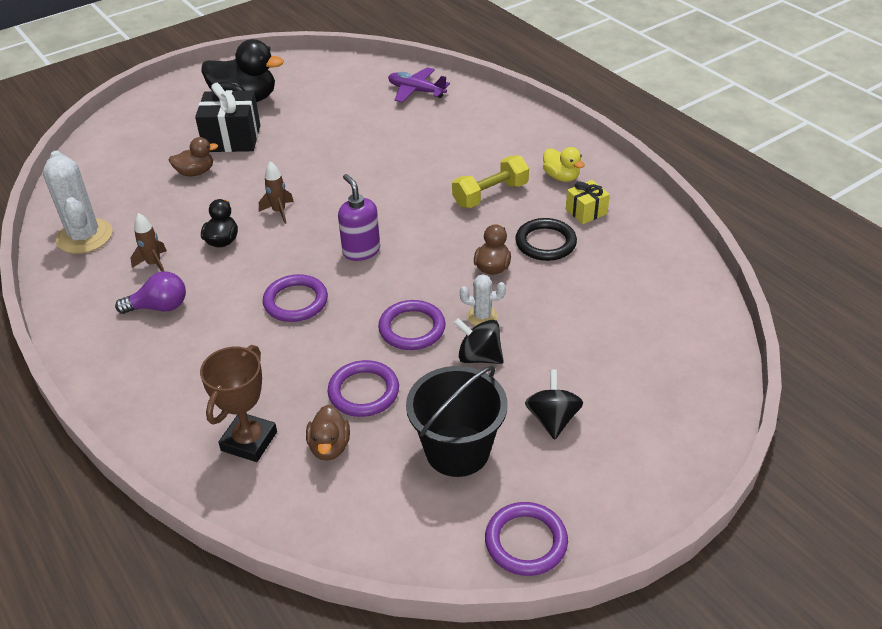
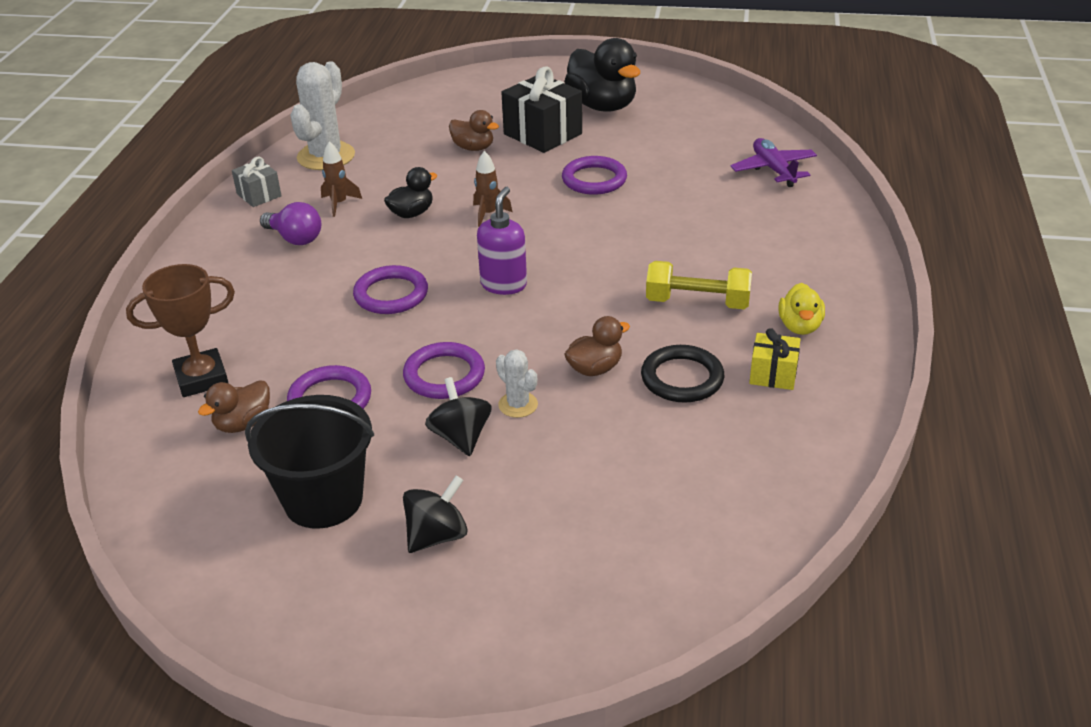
camera: 45 degrees right, 5 degrees down
purple ring [485,502,568,576] -> purple ring moved to [562,156,627,195]
none -> grey gift [232,156,281,207]

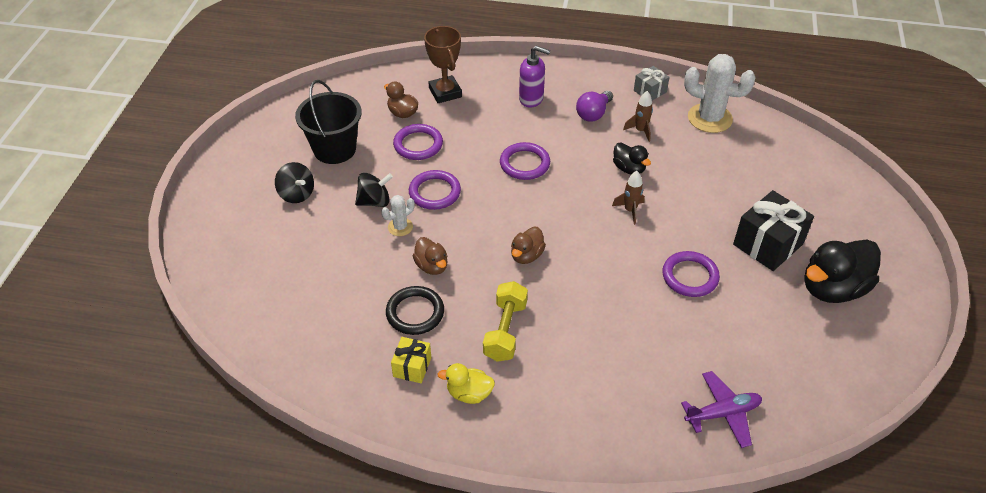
camera: 90 degrees right, 10 degrees up
brown duck [449,110,499,151] -> brown duck moved to [511,227,546,264]
purple soap dispenser [477,187,527,295] -> purple soap dispenser moved to [519,46,550,108]

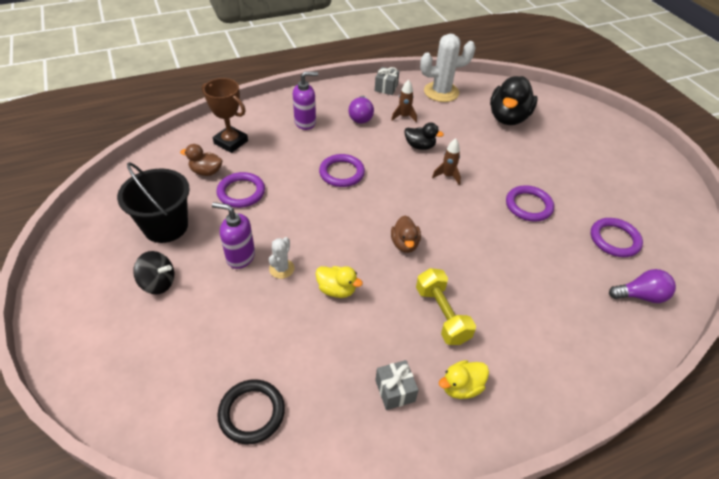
camera: 35 degrees left, 0 degrees up
black spinning top [355,173,393,207] -> purple soap dispenser [212,202,255,269]
black ring [386,286,444,335] -> black ring moved to [217,379,285,444]
yellow gift [391,337,431,383] -> grey gift [375,360,419,410]
purple ring [409,170,461,210] -> purple ring moved to [591,218,643,257]
brown duck [412,237,448,275] -> yellow duck [316,266,363,298]
purple plane [681,371,762,448] -> purple light bulb [609,269,676,303]
black gift [733,190,814,271] -> none
black duck [804,240,881,303] -> black duck moved to [490,76,538,125]

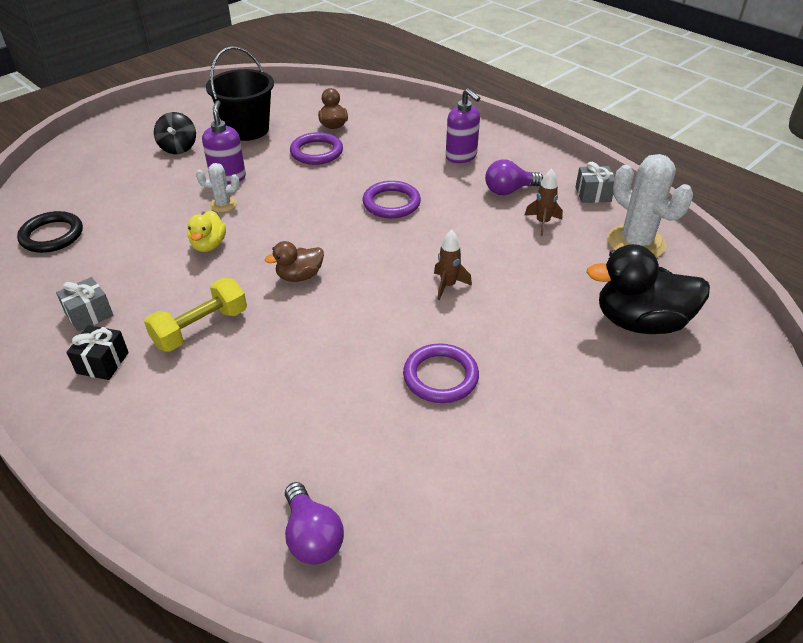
camera: 70 degrees right, 5 degrees down
brown trophy [202,78,248,153] -> none
black duck [405,122,444,150] -> none
yellow duck [439,360,489,399] -> black gift [66,325,129,380]
purple ring [591,218,643,257] -> none

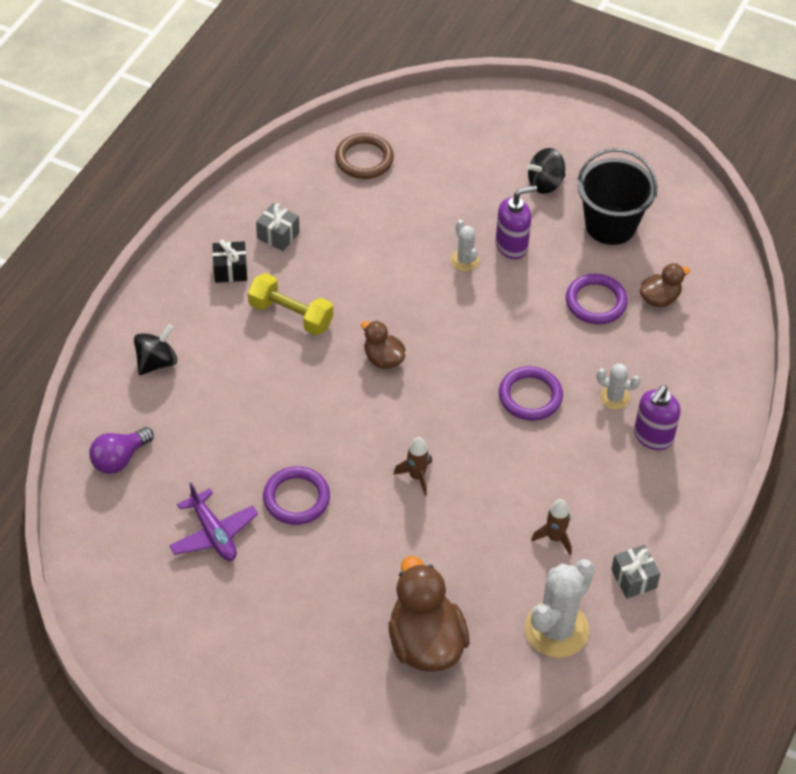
camera: 70 degrees right, 10 degrees up
black ring [17,211,83,253] -> brown ring [335,133,394,179]
yellow duck [188,210,226,252] -> none
purple light bulb [485,159,543,195] -> none
black duck [586,244,710,334] -> brown duck [388,556,470,672]
none -> black spinning top [134,324,177,375]
none -> purple plane [169,482,258,561]
none -> white cactus [596,364,641,410]

